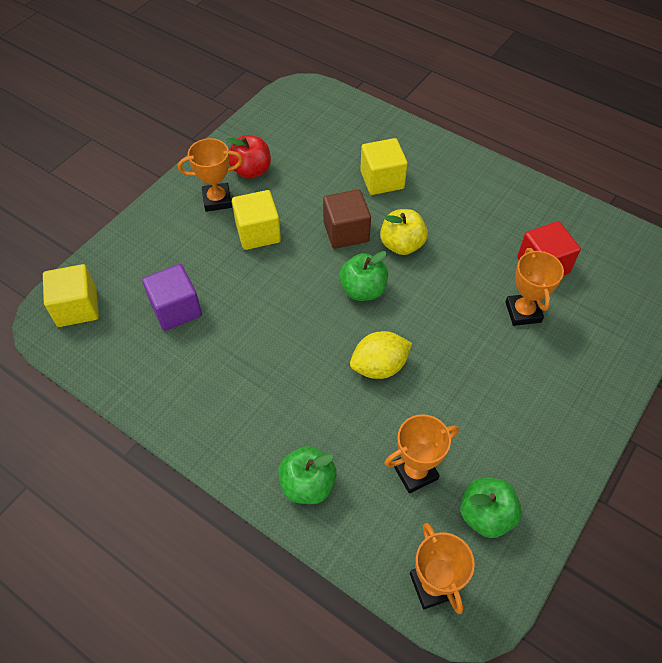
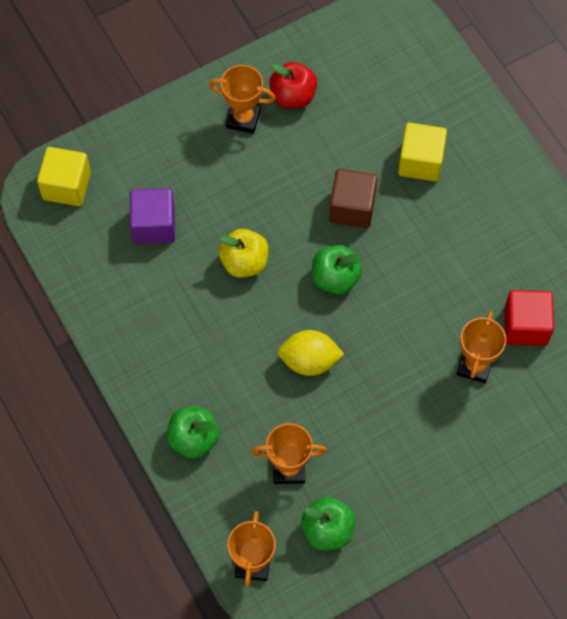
camera: 25 degrees right, 10 degrees up
yellow cube [232,190,281,250] -> none
yellow apple [380,209,428,255] -> yellow apple moved to [219,229,268,278]

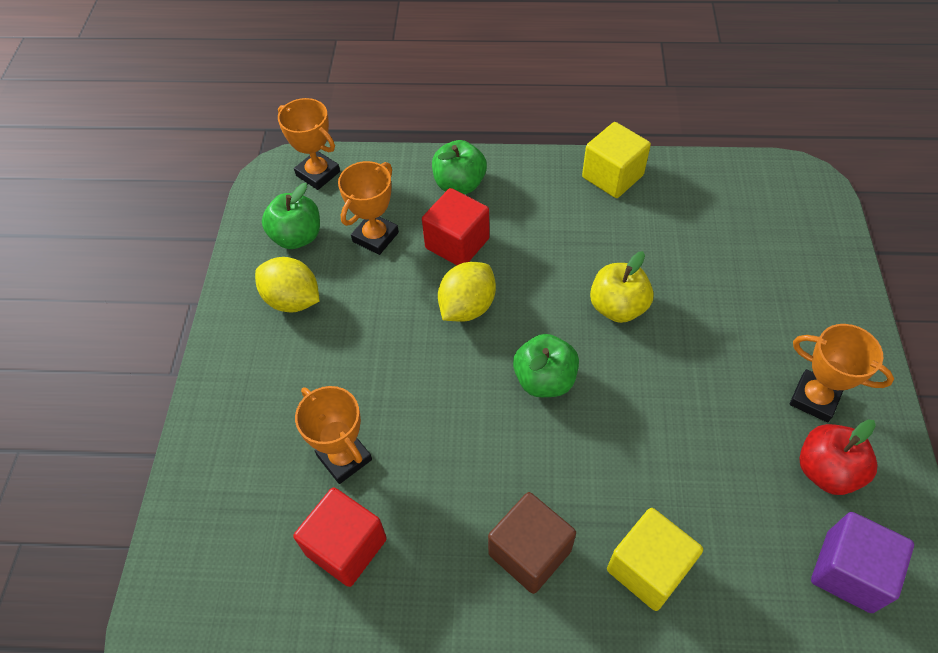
camera: 125 degrees right, 10 degrees down
yellow cube [37,147,91,206] -> yellow cube moved to [582,122,651,198]
purple cube [130,188,175,244] -> purple cube moved to [811,512,914,613]
orange trophy [209,65,276,134] -> orange trophy turned 75 degrees clockwise [790,324,894,422]
brown cube [329,169,378,228] -> brown cube moved to [488,492,576,594]
none -> yellow lemon [255,257,319,312]
none -> red cube [422,188,489,265]

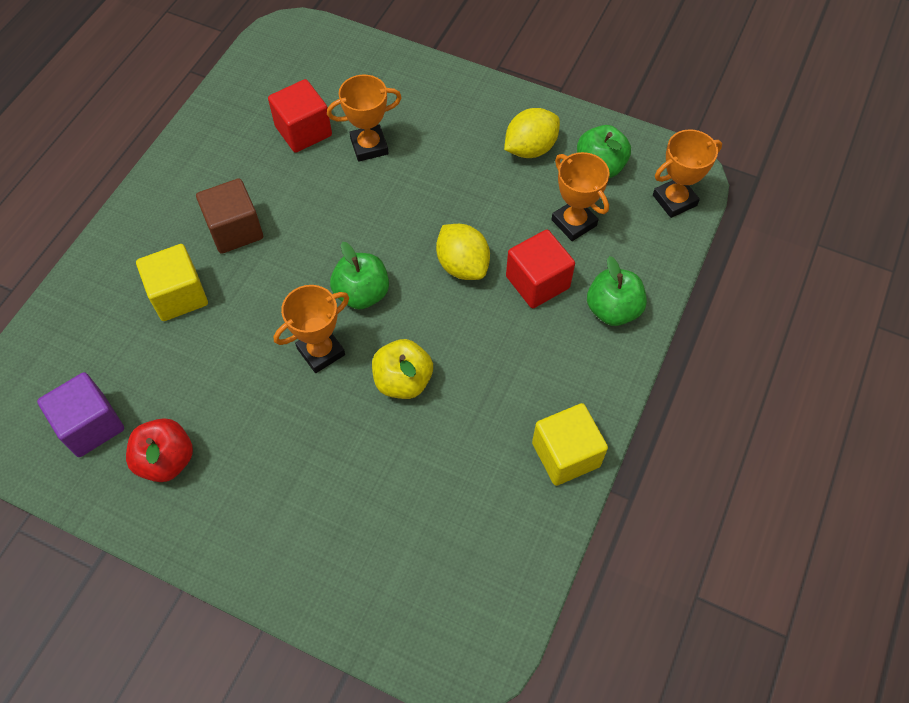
camera: 110 degrees right, 5 degrees up
orange trophy [790,324,894,422] -> orange trophy moved to [274,285,349,373]

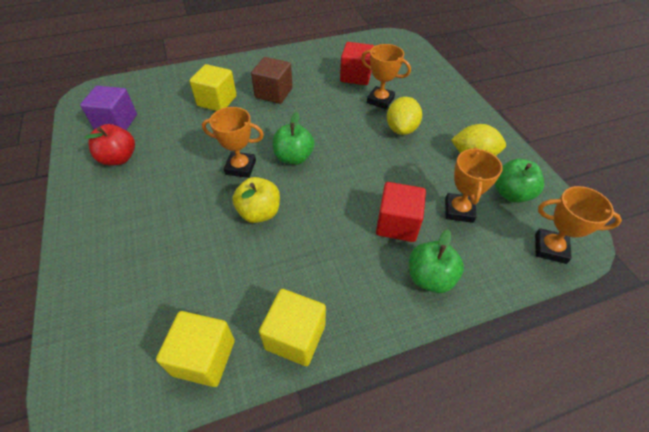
camera: 45 degrees right, 10 degrees down
yellow lemon [436,224,490,280] -> yellow lemon moved to [387,97,422,135]
none -> yellow cube [156,311,235,387]

